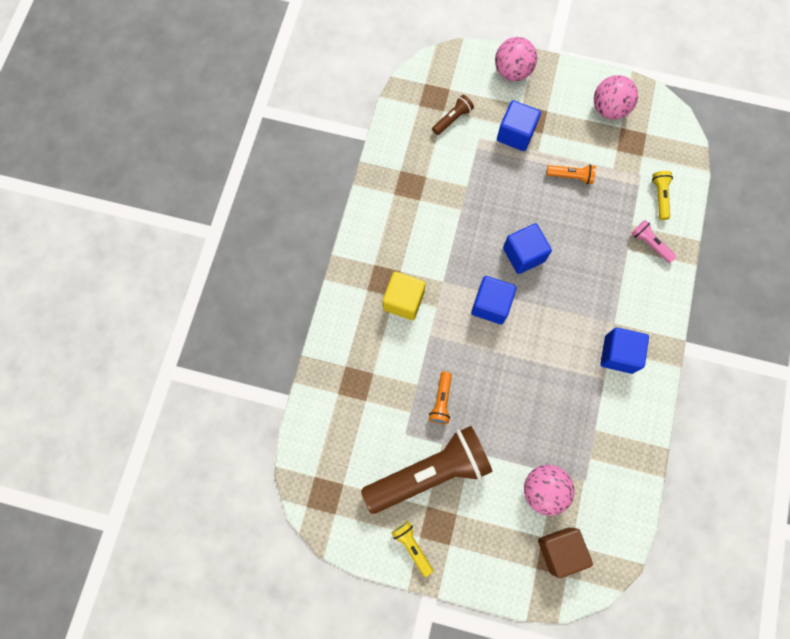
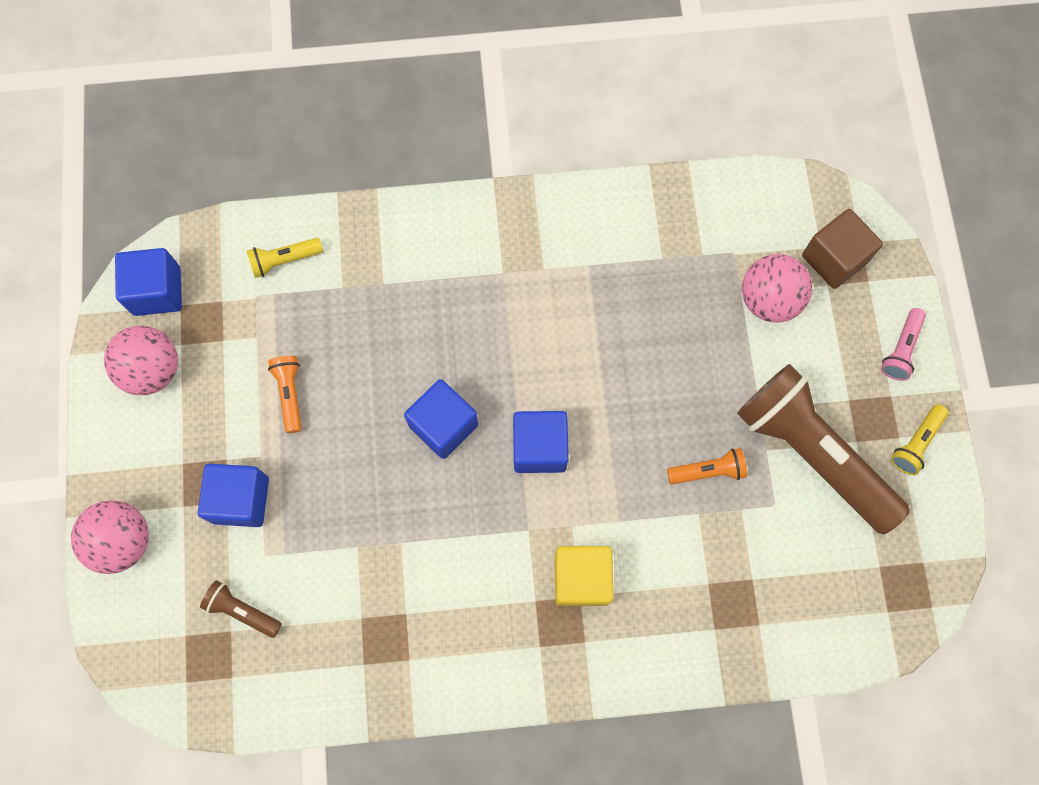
camera: 110 degrees left, 0 degrees up
blue cube [600,328,649,374] -> blue cube moved to [115,248,182,316]
pink flashlight [631,220,677,263] -> pink flashlight moved to [881,308,926,381]

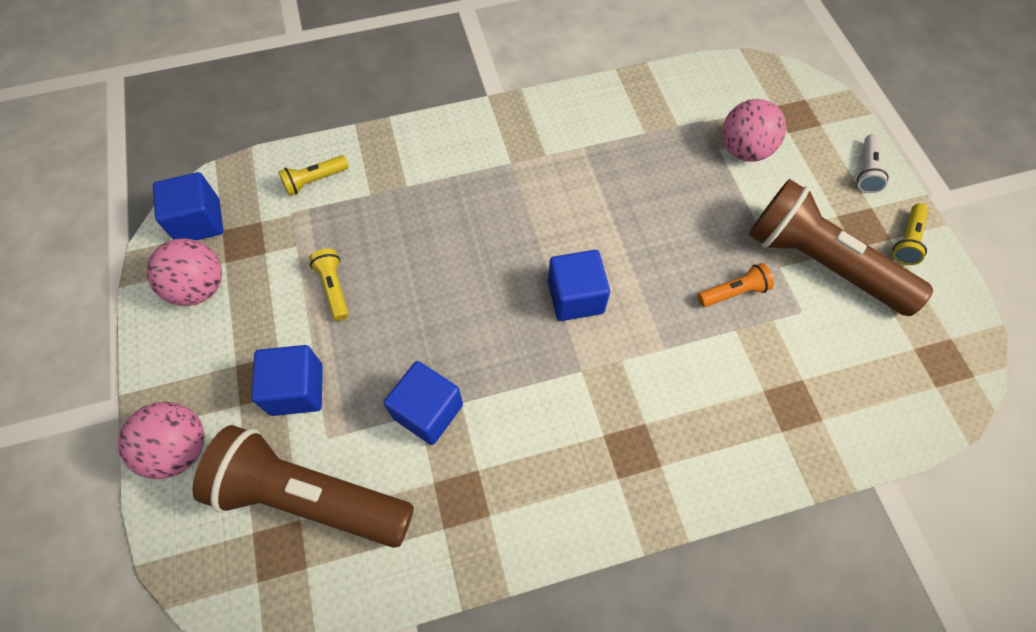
camera: 10 degrees left, 10 degrees down
brown flashlight [200,580,282,638] -> brown flashlight [192,425,414,548], size x2.39
orange flashlight [268,355,302,433] -> yellow flashlight [309,248,349,321]
blue cube [404,379,478,459] -> blue cube moved to [384,361,463,445]
yellow cube [555,546,614,606] -> none
brown cube [802,209,883,289] -> none
pink flashlight [881,308,926,381] -> white flashlight [857,134,889,193]

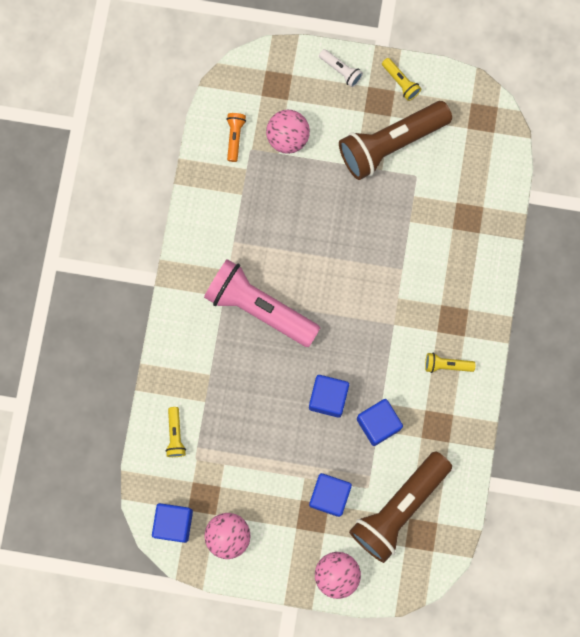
camera: 65 degrees left, 15 degrees up
yellow flashlight [309,248,349,321] -> yellow flashlight moved to [425,353,475,373]
blue cube [548,250,610,321] -> blue cube moved to [309,375,349,418]
orange flashlight [698,263,774,307] -> orange flashlight moved to [226,113,246,162]
none -> pink flashlight [204,259,320,347]

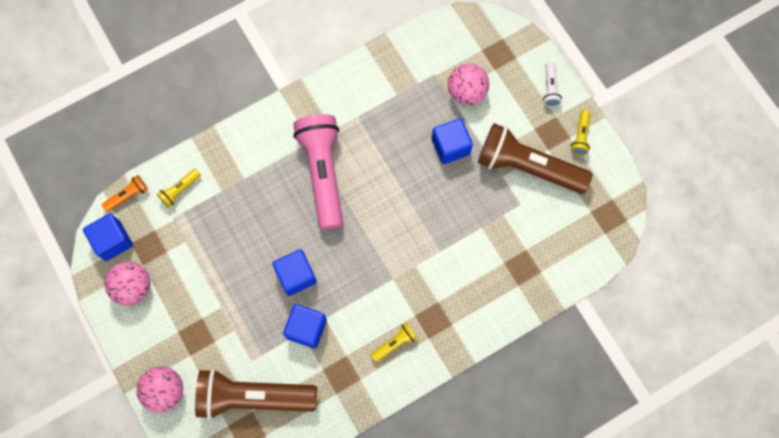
camera: 50 degrees right, 5 degrees down
orange flashlight [226,113,246,162] -> orange flashlight moved to [102,175,148,212]
blue cube [309,473,352,517] -> blue cube moved to [432,118,473,164]
yellow flashlight [425,353,475,373] -> yellow flashlight turned 90 degrees clockwise [371,323,417,362]

